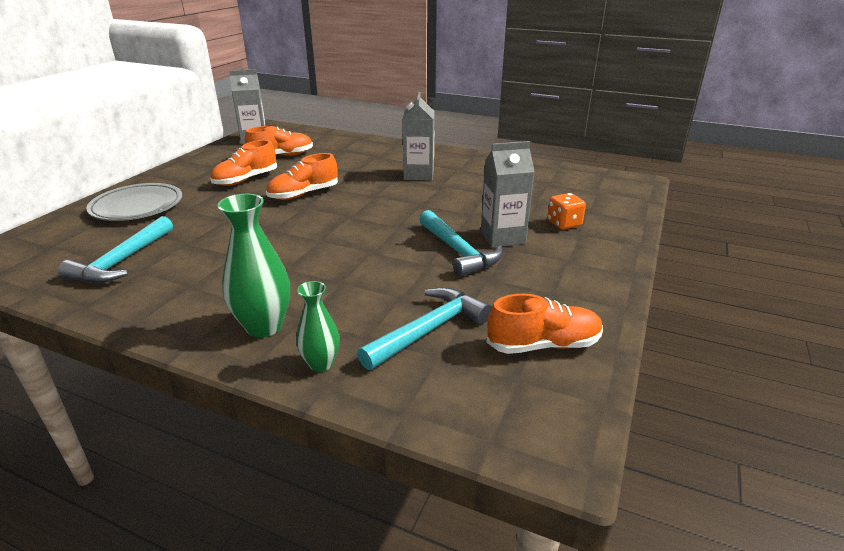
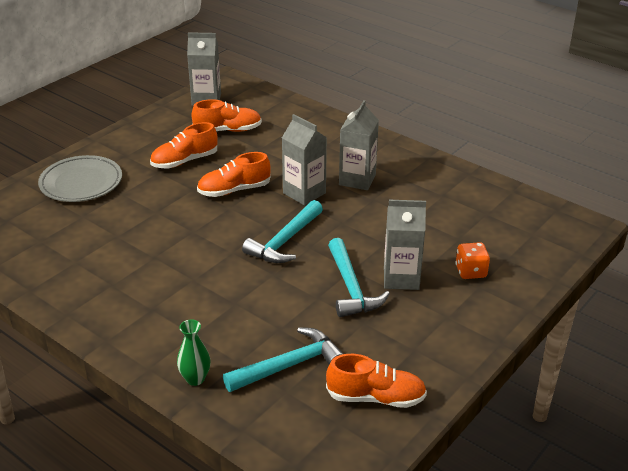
camera: 15 degrees right, 5 degrees up
turquoise hammer [58,216,173,283] -> turquoise hammer moved to [242,200,323,263]
green vase [217,194,290,338] -> none
none -> grey carton [282,114,327,205]

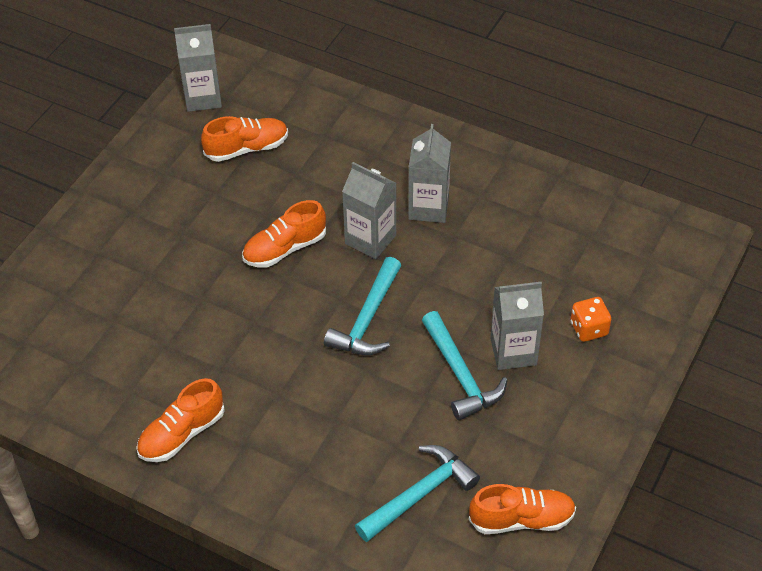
camera: 10 degrees left, 15 degrees up
grey plate [38,155,122,202] -> none
orange shoe [150,122,217,168] -> orange shoe moved to [136,378,225,462]
green vase [177,319,211,386] -> none

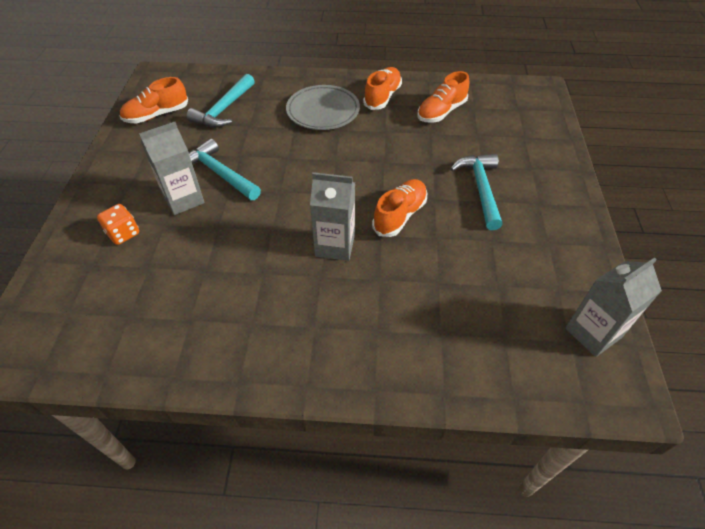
camera: 155 degrees right, 0 degrees up
orange shoe [201,116,288,162] -> orange shoe moved to [417,71,469,123]
turquoise hammer [324,257,401,355] -> turquoise hammer moved to [450,154,503,230]
grey carton [408,124,451,223] -> none
none -> grey plate [286,85,360,130]

